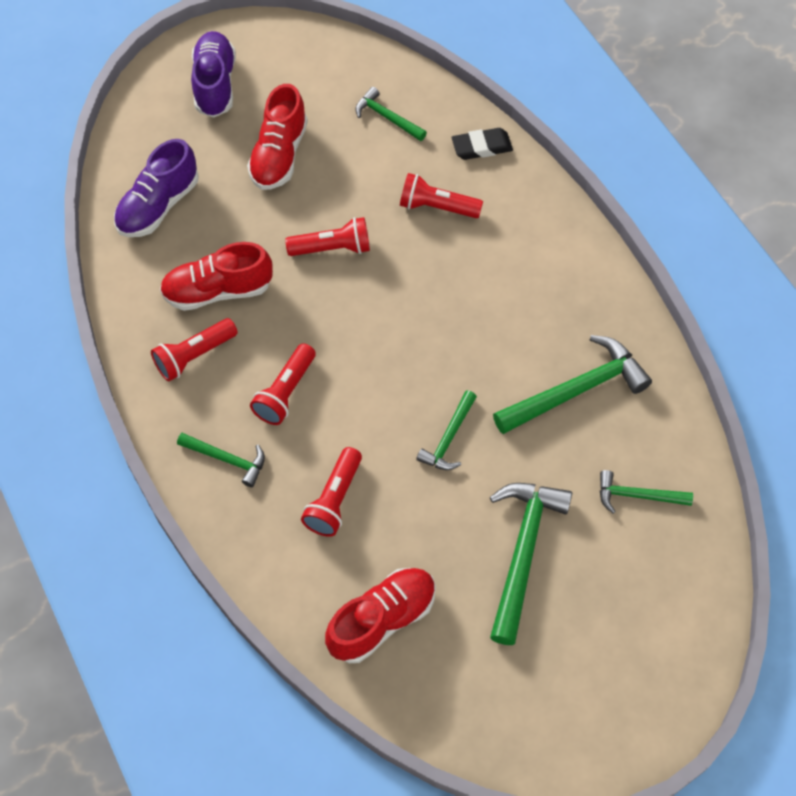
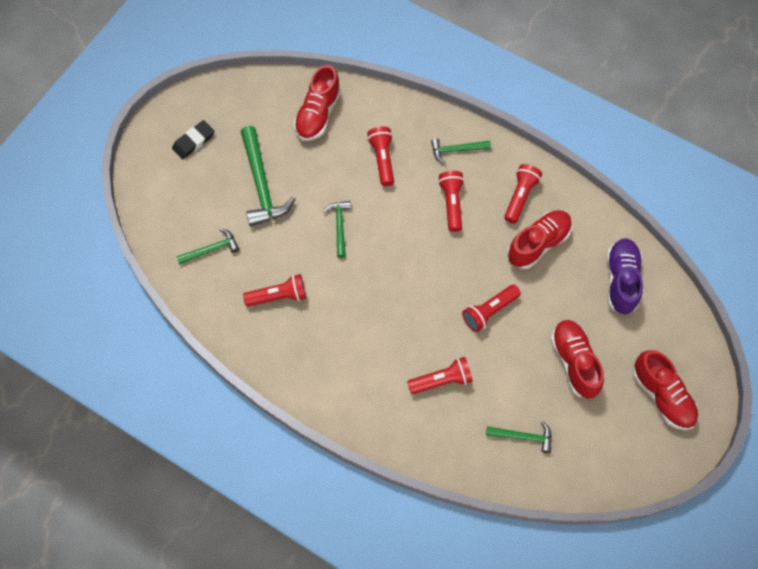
camera: 150 degrees right, 5 degrees up
purple shoe [191,31,236,117] -> red shoe [633,350,699,430]
black eraser [452,128,513,160] -> black eraser moved to [172,120,214,159]
green hammer [493,335,652,434] -> red flashlight [243,274,306,307]

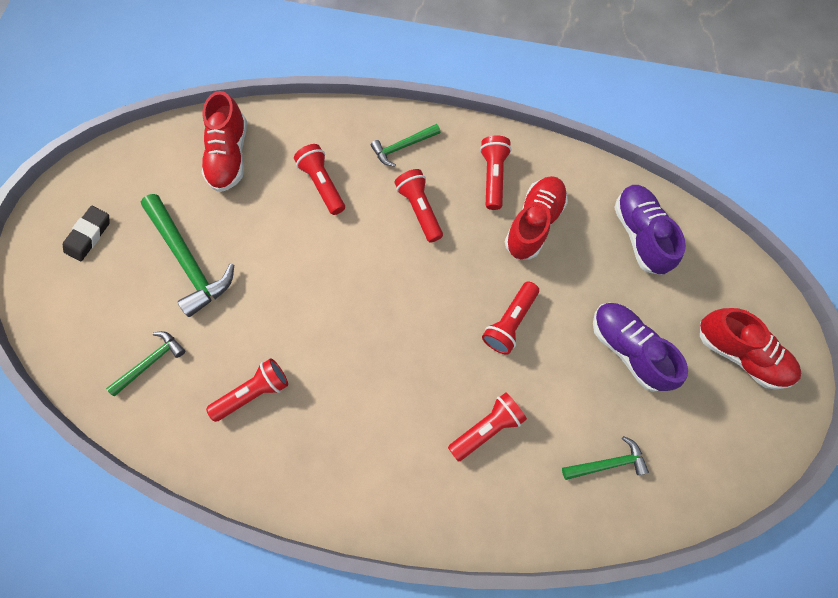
camera: 20 degrees left, 5 degrees up
green hammer [323,201,351,258] -> none
red shoe [551,320,604,399] -> purple shoe [593,303,688,392]

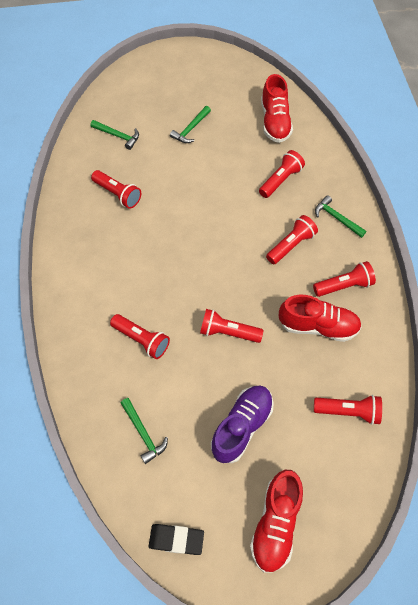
camera: 70 degrees right, 10 degrees down
black eraser [63,206,110,262] -> black eraser moved to [149,524,204,555]
green hammer [141,194,234,317] -> green hammer [170,106,211,143], size x0.56
red shoe [201,91,247,192] -> red shoe turned 75 degrees counterclockwise [261,74,293,143]
purple shoe [614,185,686,275] -> red flashlight [314,395,382,425]

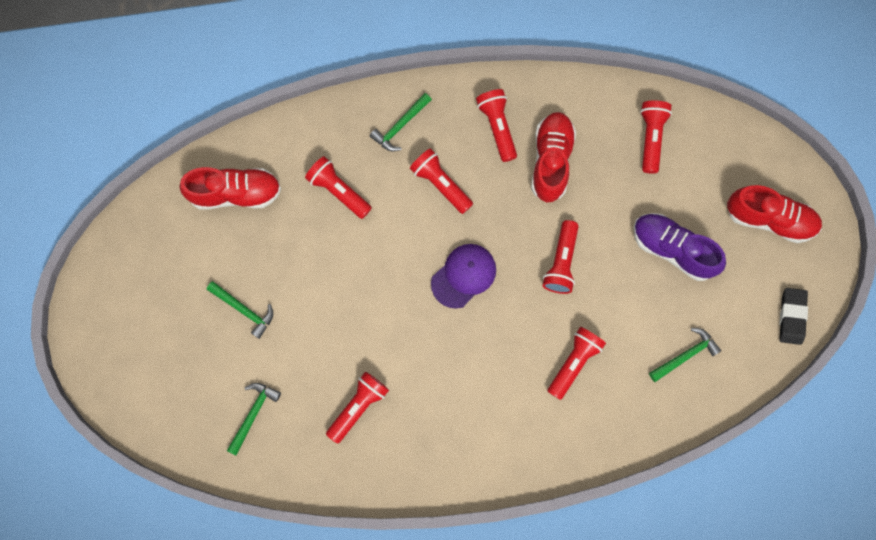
camera: 90 degrees left, 15 degrees up
none -> purple cap [431,244,496,309]

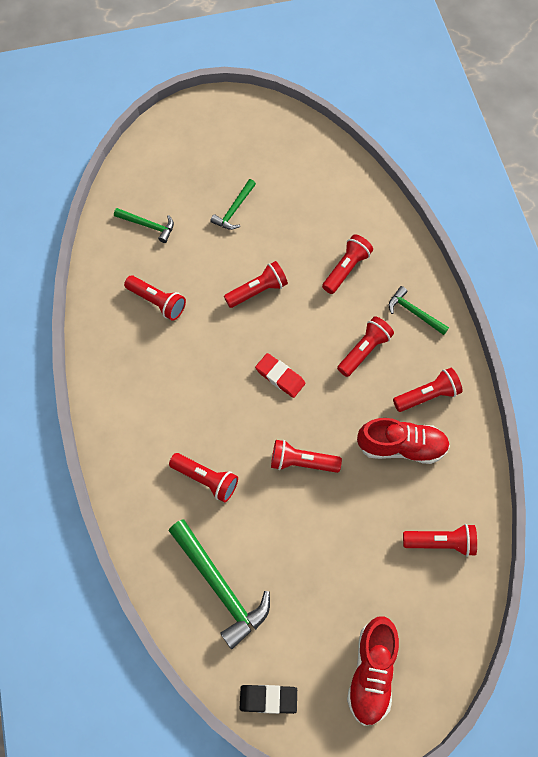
camera: 85 degrees right, 10 degrees down
red shoe [179,167,281,210] -> none
purple cap [431,244,496,309] -> red eraser [255,353,305,398]
purple shoe [634,213,726,281] -> none
green hammer [649,328,721,382] -> green hammer [169,519,270,649], size x1.79
none -> red flashlight [224,261,288,308]

